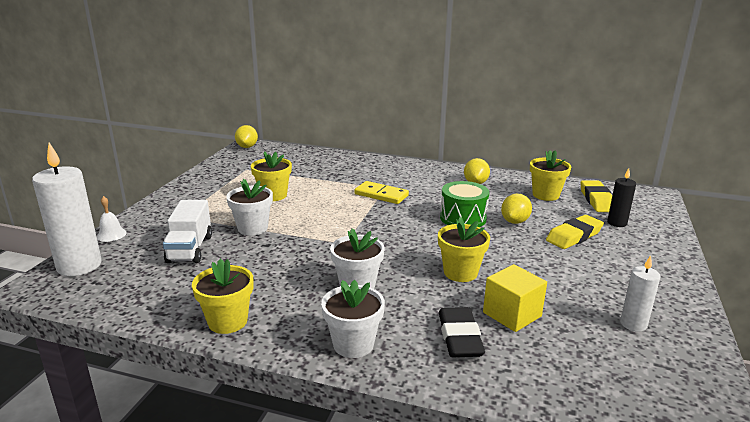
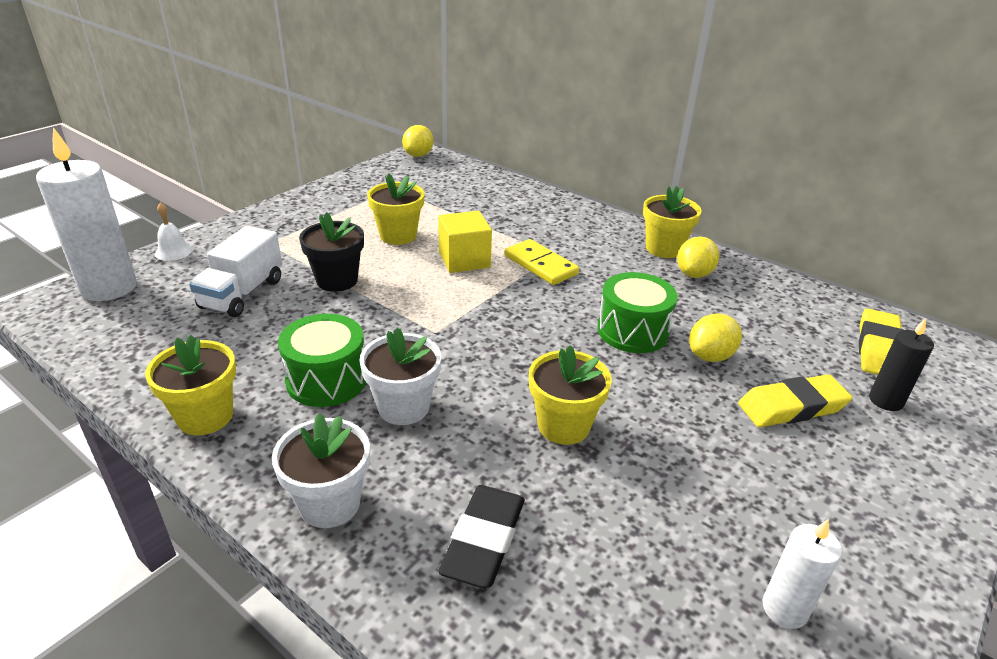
camera: 20 degrees right, 10 degrees up
white flower pot [226,179,273,236] -> black flower pot [299,212,364,292]
yellow cube [483,264,547,332] -> yellow cube moved to [438,211,492,273]
yellow flower pot [530,150,571,201] -> yellow flower pot moved to [643,186,701,258]
none -> green drum [278,314,366,407]

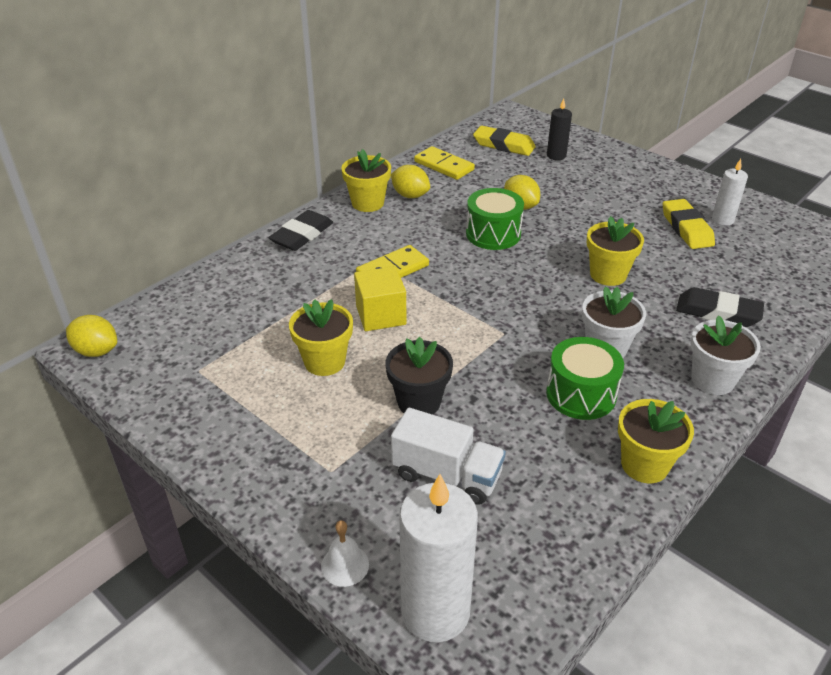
camera: 85 degrees left, 5 degrees up
yellow eraser [738,374,853,427] -> yellow eraser moved to [663,199,715,249]
none -> black eraser [269,210,333,251]
none -> yellow domino [414,146,475,180]

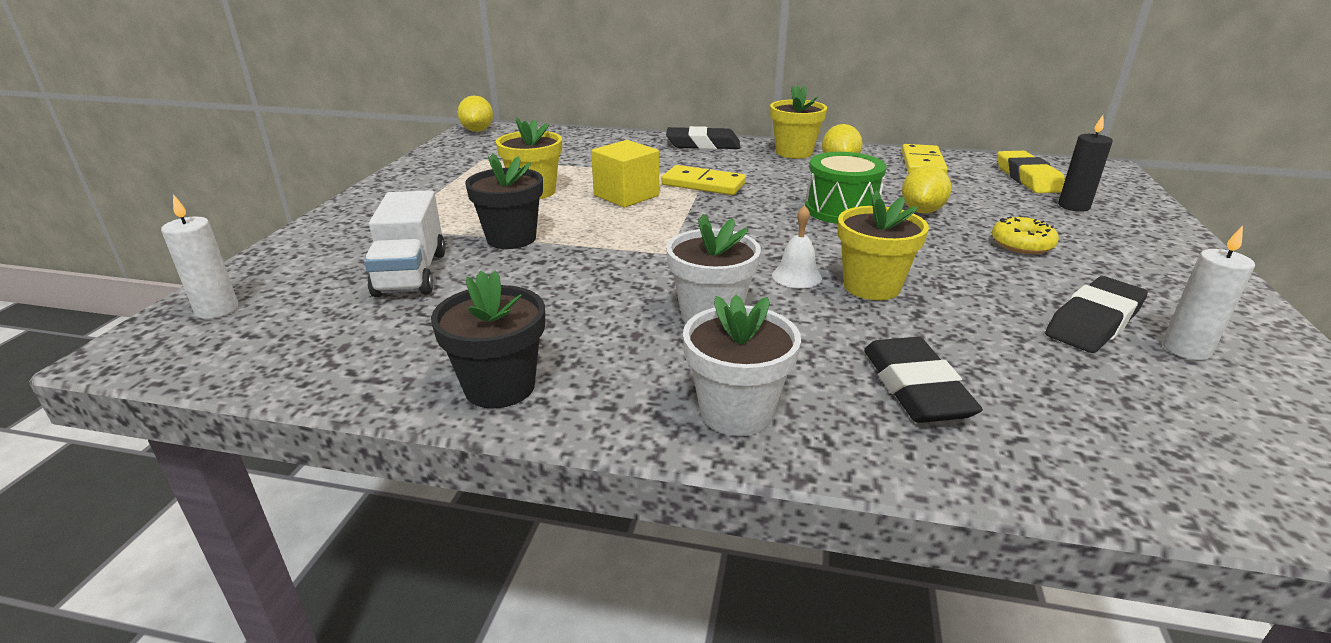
camera: 60 degrees right, 10 degrees down
white bell [321,520,369,587] -> white bell moved to [772,205,822,288]
white candle [399,474,478,642] -> white candle [161,194,238,319], size x0.53
green drum [546,337,624,420] -> none
yellow flower pot [618,399,694,483] -> black flower pot [431,271,545,408]
yellow eraser [663,199,715,249] -> black eraser [1045,276,1148,353]
none -> yellow donut [992,216,1059,254]

